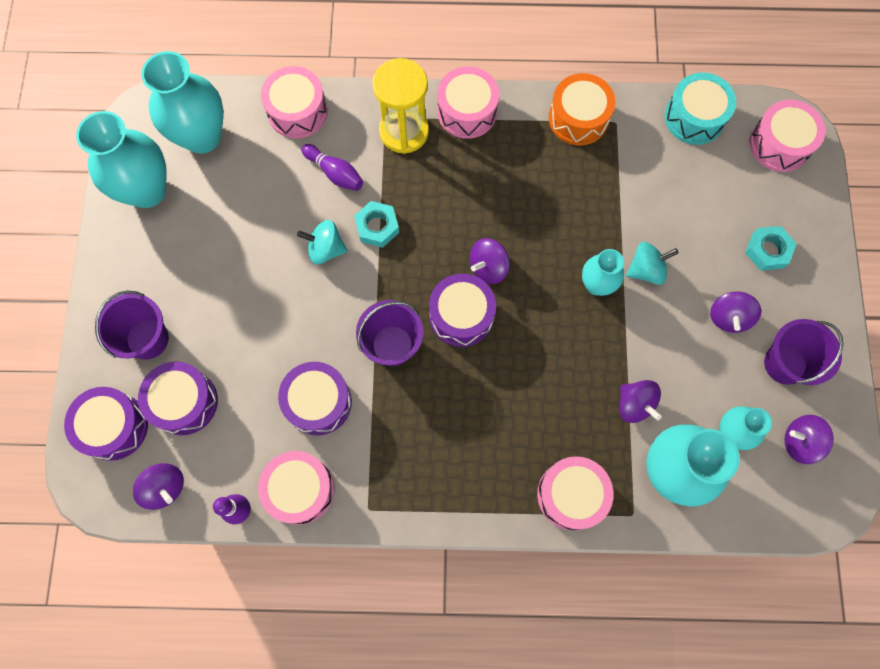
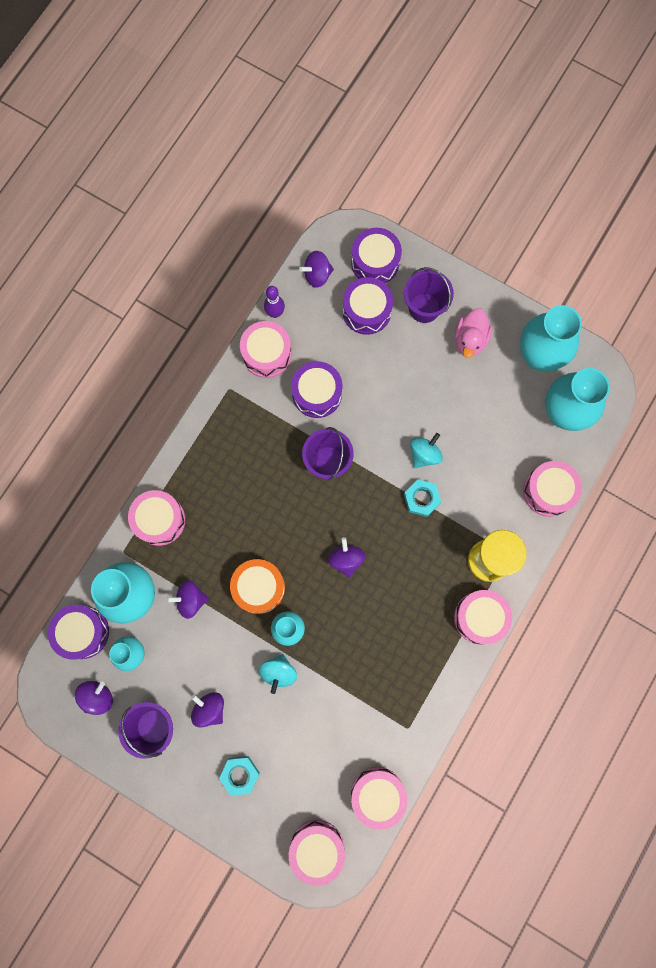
camera: 120 degrees right, 5 degrees up
purple bowling pin [302,144,363,191] -> none
purple drum [429,274,496,347] -> purple drum moved to [48,605,109,660]
orange drum [549,73,615,146] -> orange drum moved to [230,559,285,614]
turquoise drum [665,72,736,145] -> pink drum [351,767,407,830]
none -> pink duck [455,308,492,358]

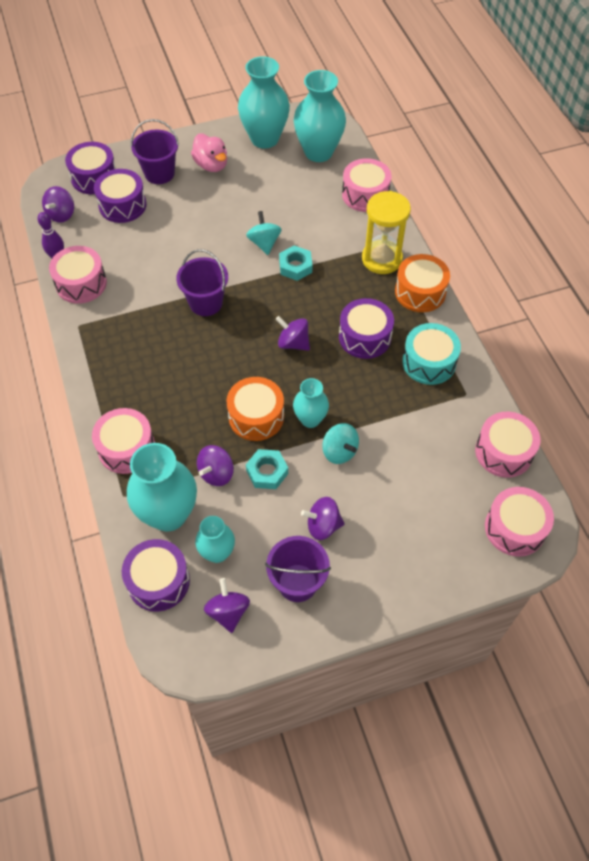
camera: 50 degrees left, 20 degrees down
turquoise nut [219,756,260,796] -> turquoise nut moved to [246,449,288,489]
purple drum [291,361,343,418] -> purple drum moved to [339,298,394,359]
pink drum [454,590,512,645] -> orange drum [395,254,450,312]
none -> turquoise drum [402,323,461,385]

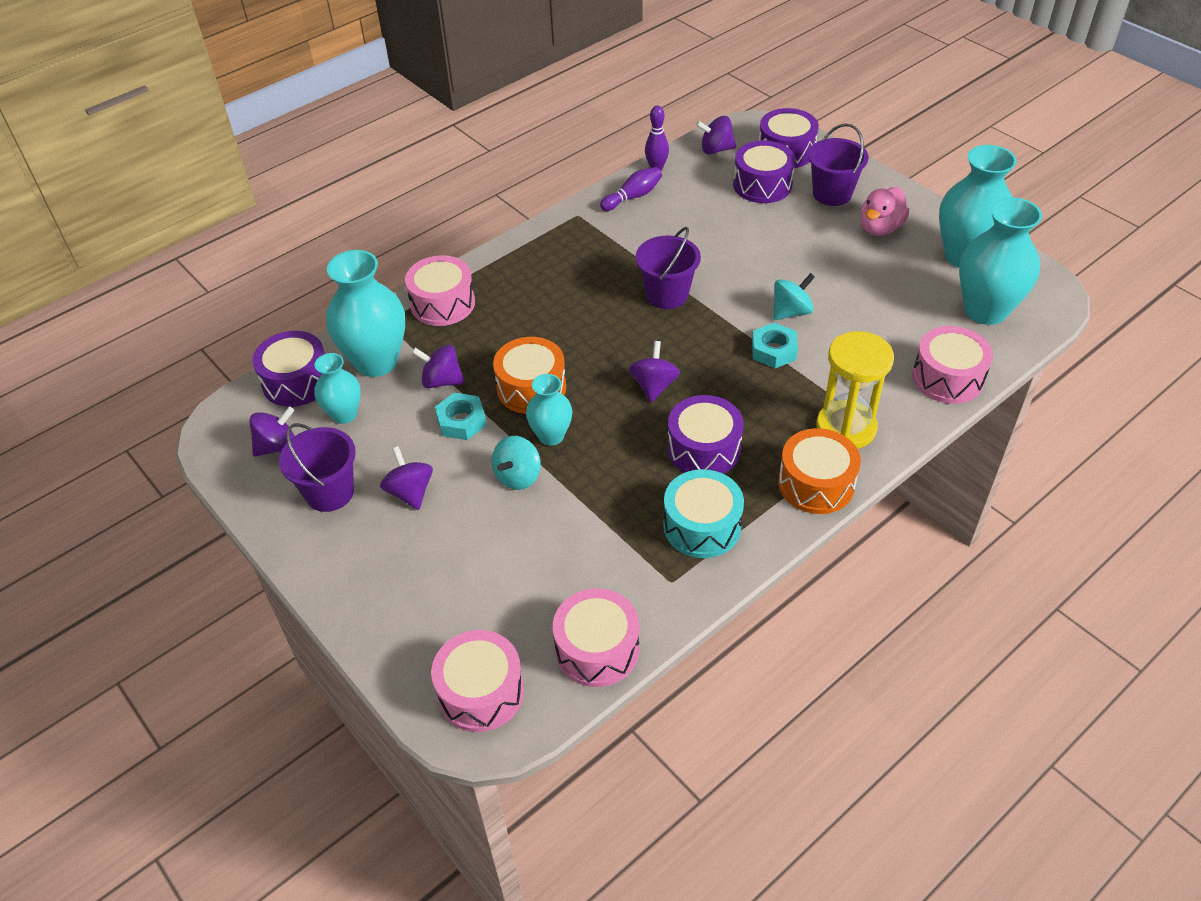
camera: 70 degrees right, 10 degrees down
pink drum [49,246,107,304] -> purple bowling pin [600,167,662,211]

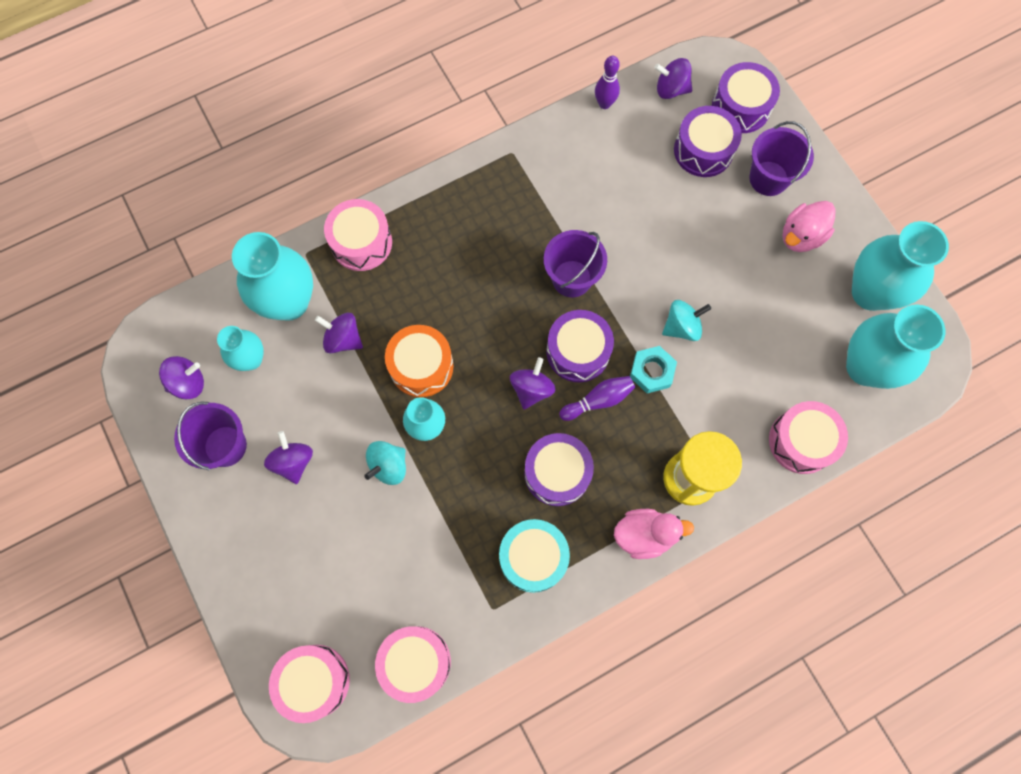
camera: 10 degrees right, 25 degrees up
purple drum [253,331,324,407] -> purple drum moved to [546,310,614,382]
turquoise nut [435,393,487,440] -> none
purple bowling pin [600,167,662,211] -> purple bowling pin moved to [559,376,635,421]
orange drum [778,428,861,514] -> pink duck [614,509,694,559]

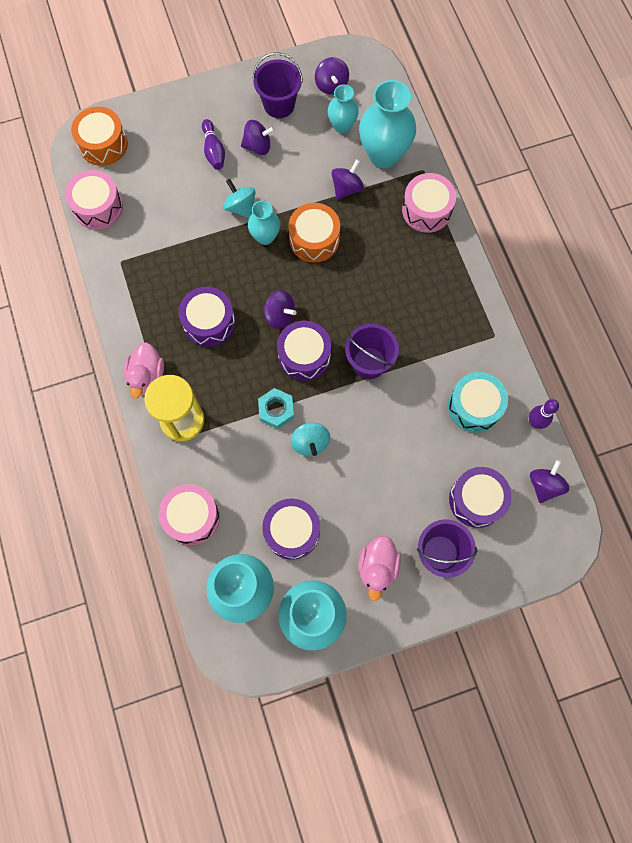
camera: 100 degrees right, 0 degrees up
pink drum [269,645,350,723] -> orange drum [71,106,128,166]
turquoise drum [499,519,570,593] -> turquoise drum moved to [448,372,508,433]
purple bowling pin [559,376,635,421] -> purple bowling pin moved to [202,119,225,170]
purple drum [712,62,780,133] -> purple drum moved to [262,499,320,560]
pink duck [782,201,836,252] -> pink duck turned 135 degrees counterclockwise [358,536,401,601]

